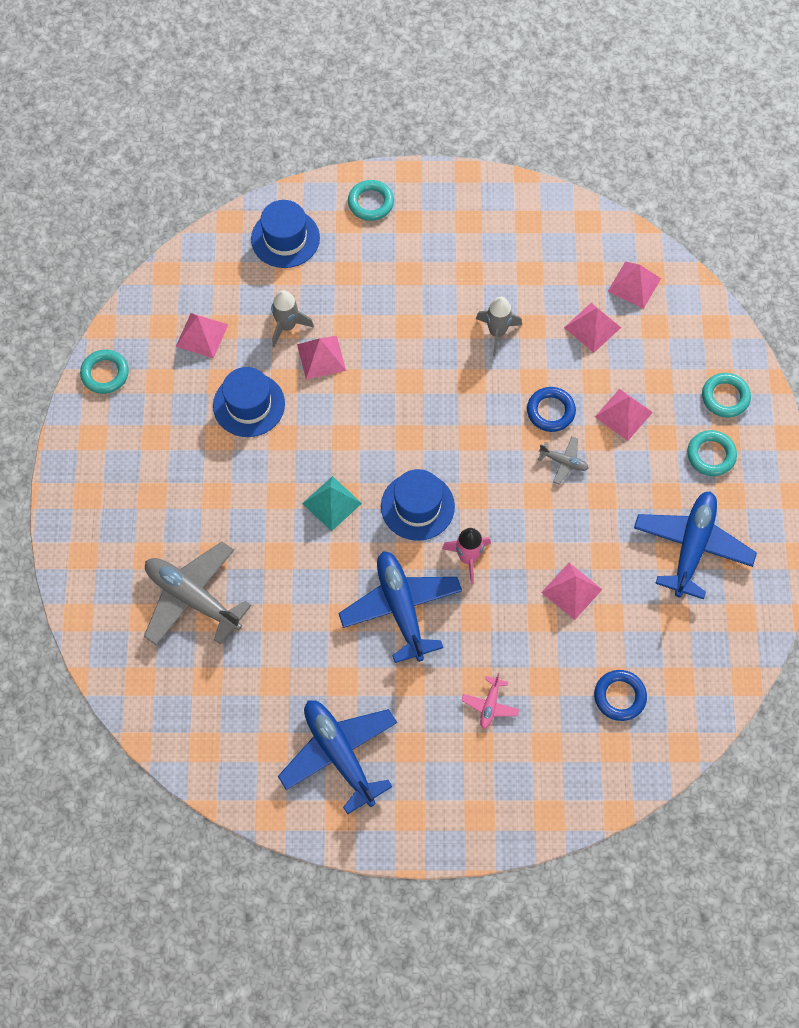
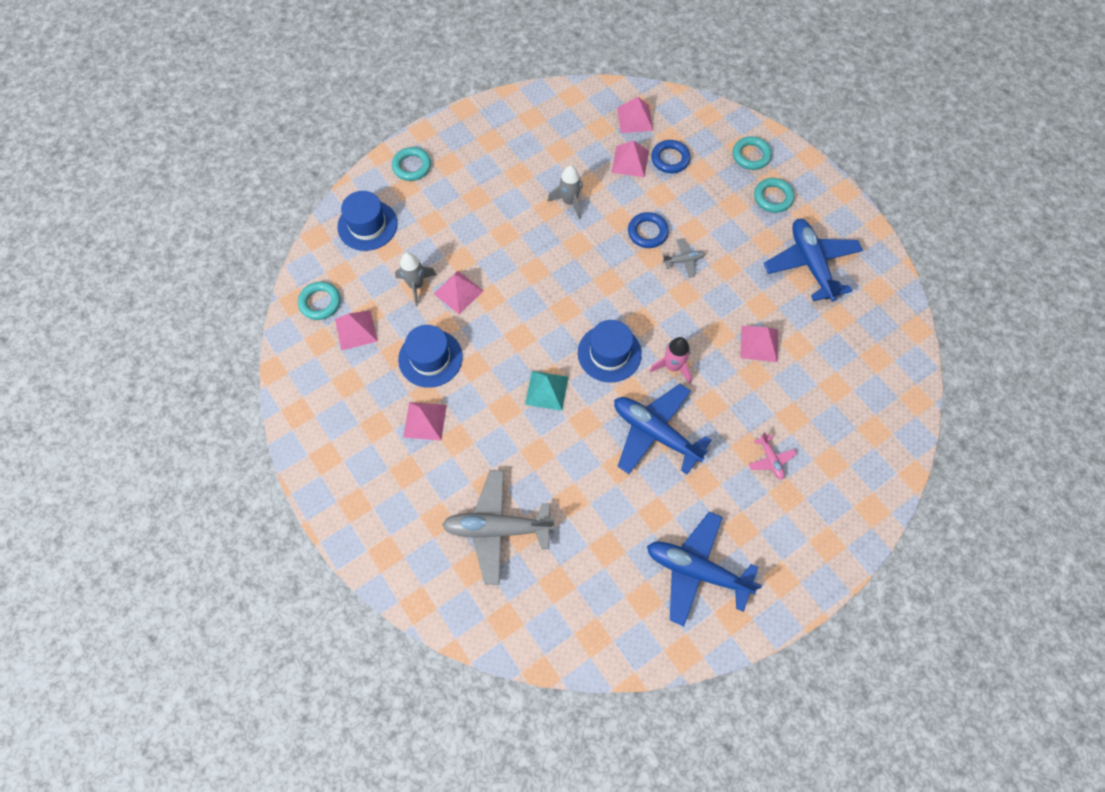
camera: 35 degrees left, 0 degrees up
turquoise ring [80,349,129,394] -> turquoise ring moved to [298,282,341,320]
blue ring [594,670,647,721] -> blue ring moved to [651,140,691,173]
pink pyramid [595,389,653,441] -> pink pyramid moved to [403,402,447,441]

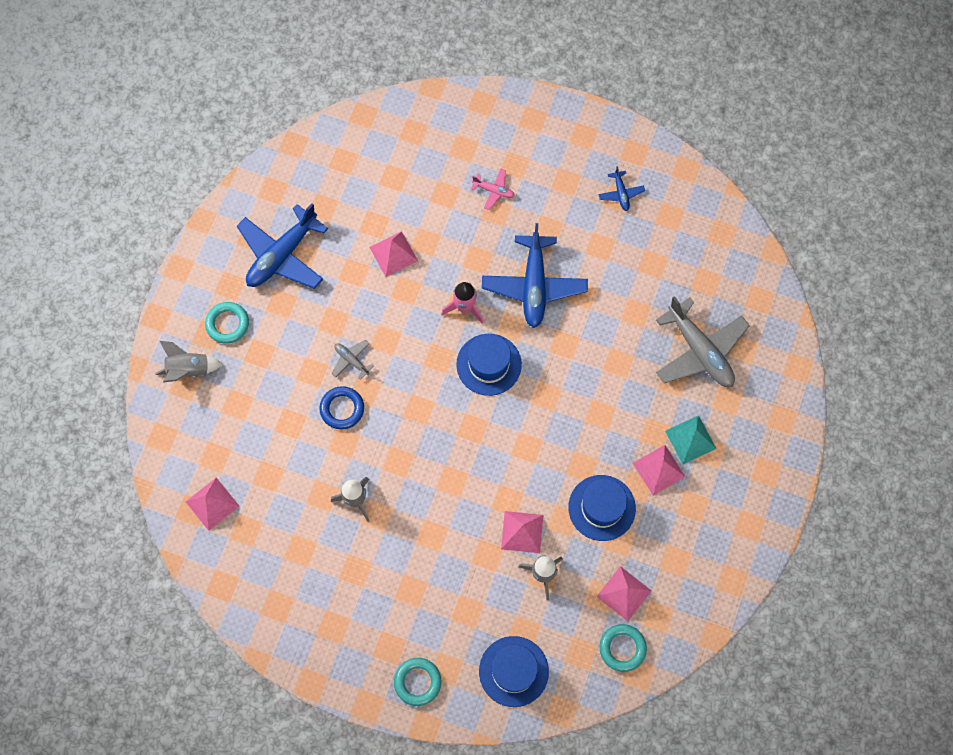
camera: 125 degrees left, 5 degrees up
turquoise pyramid [525,371,568,411] -> turquoise pyramid moved to [665,415,717,464]
pink pyramid [611,141,649,178] -> none
blue plane [647,512,762,626] -> blue plane [598,166,645,211], size x0.45
blue ring [651,140,691,173] -> none
turquoise ring [733,136,772,170] -> grey rocket [155,341,223,383]
pink plane [748,432,797,480] -> pink plane turned 75 degrees clockwise [471,168,515,210]

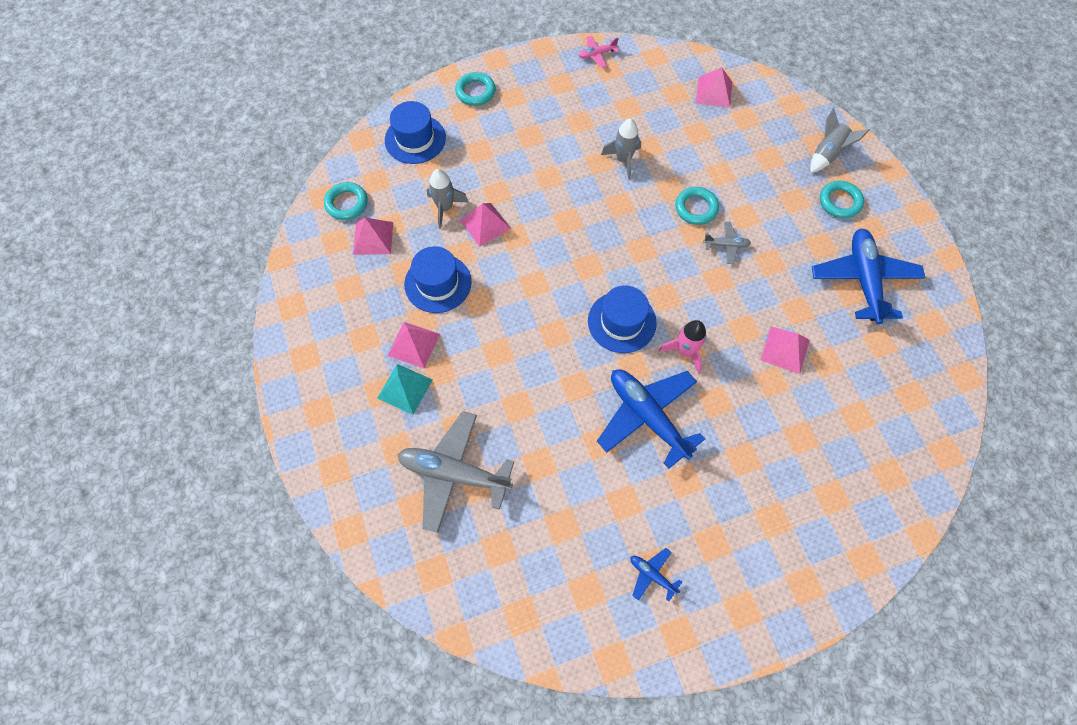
camera: 140 degrees right, 5 degrees down
blue ring [320,386,364,430] -> turquoise ring [675,187,719,225]
pink plane [471,168,515,210] -> pink plane moved to [579,36,619,68]

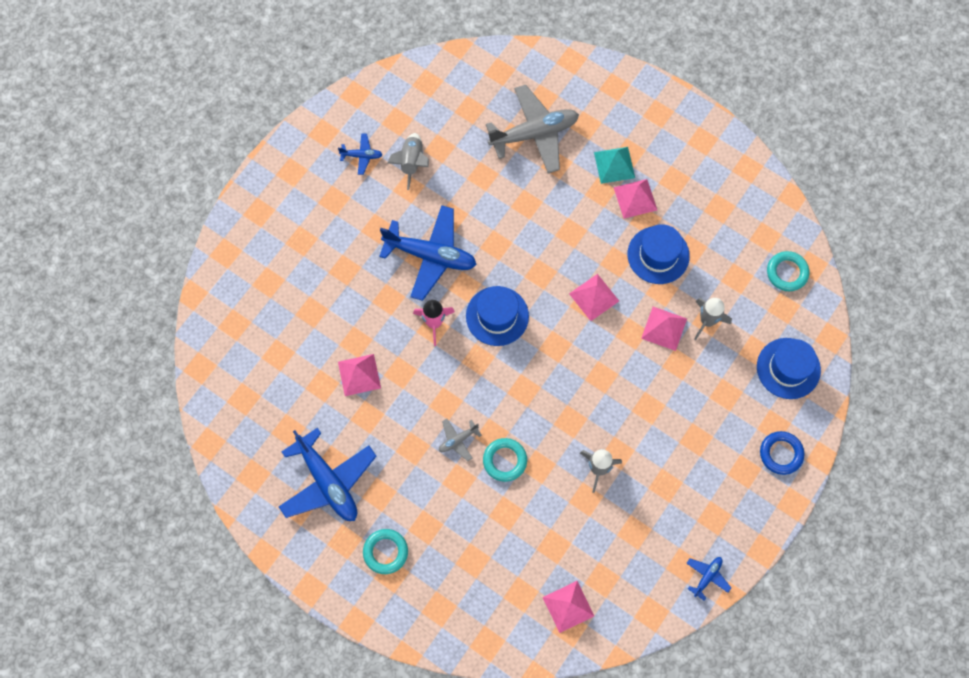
camera: 145 degrees right, 5 degrees up
pink pyramid [353,218,393,255] -> pink pyramid moved to [569,274,619,321]
turquoise ring [455,72,495,106] -> blue ring [760,431,804,475]
pink plane [579,36,619,68] -> blue plane [686,557,731,601]
grey rocket [810,108,870,173] -> grey rocket moved to [387,133,429,190]

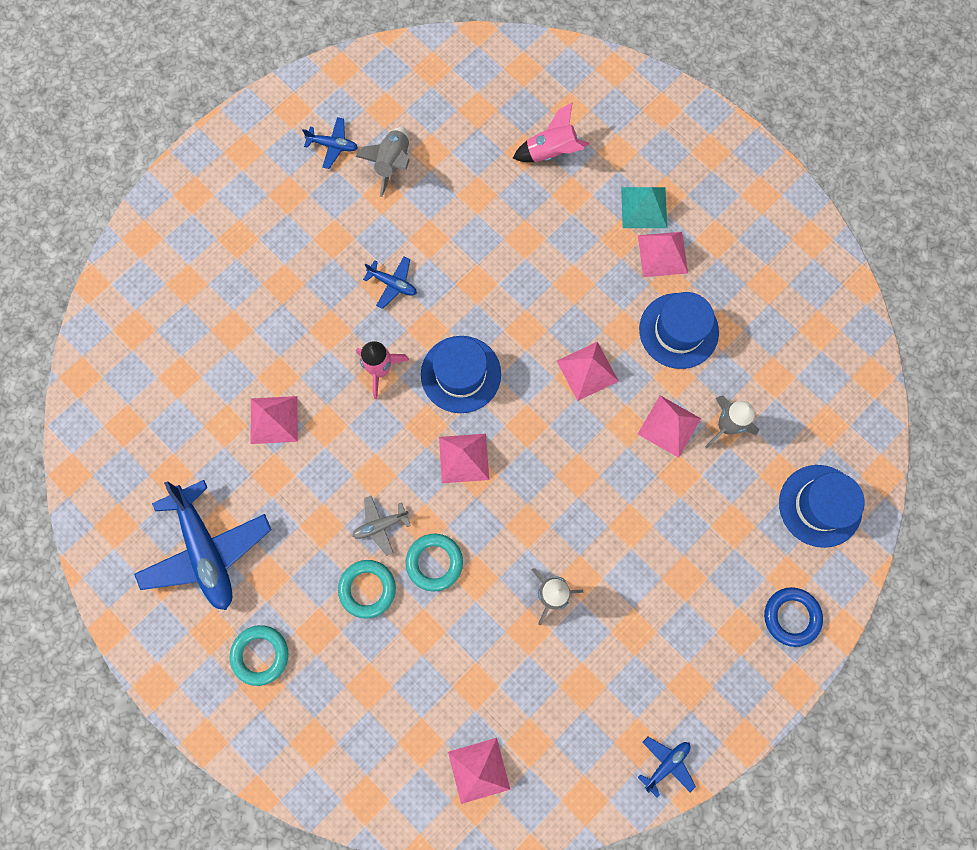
camera: 10 degrees right, 5 degrees up
blue plane [379,205,477,301] -> blue plane [363,257,417,309], size x0.45
grey plane [486,85,579,173] -> pink rocket [513,102,590,162]
turquoise ring [767,251,809,291] -> turquoise ring moved to [338,560,396,619]
none -> pink pyramid [439,434,489,483]

